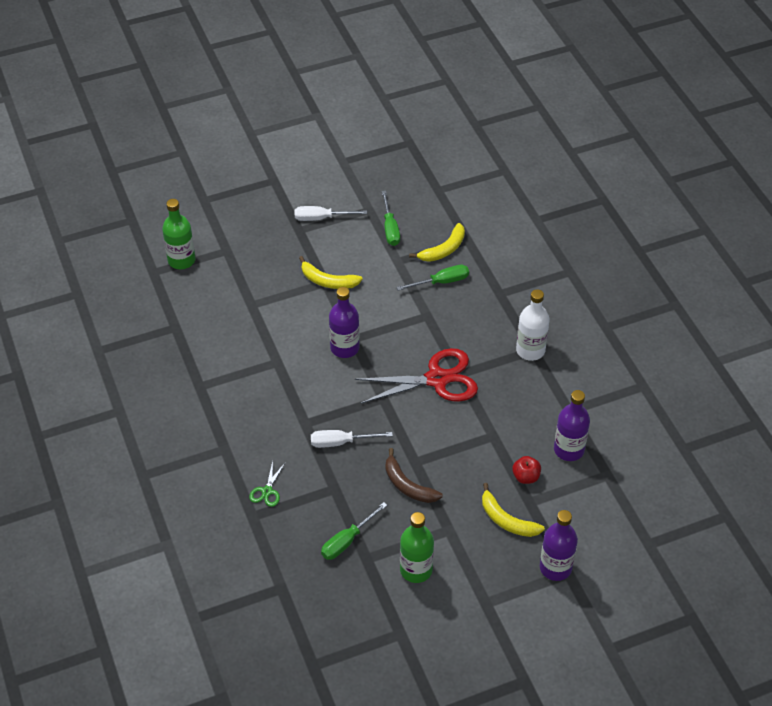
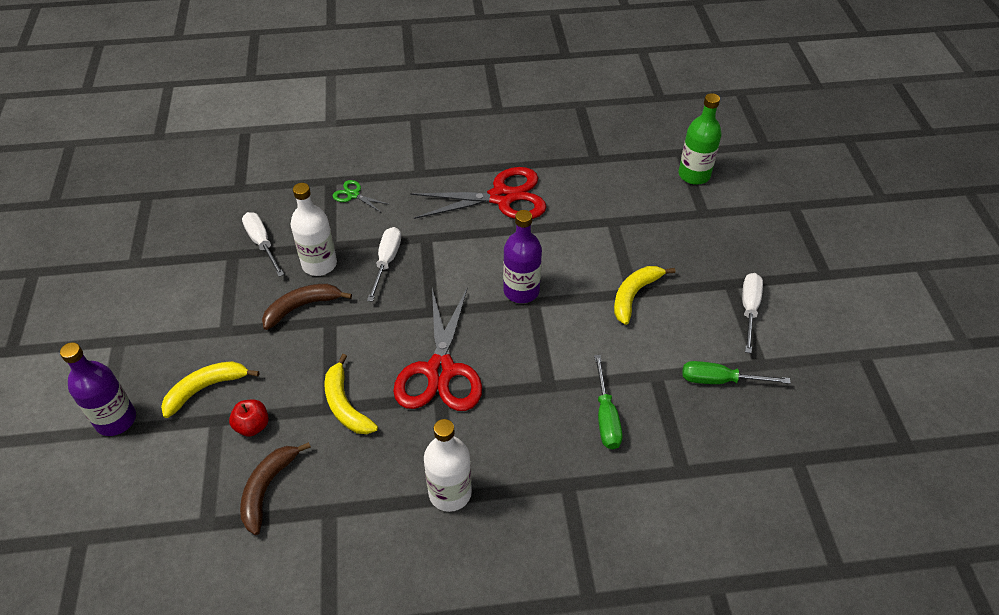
camera: 105 degrees right, 0 degrees up
green screwdriver [321,502,387,560] -> white screwdriver [242,212,284,277]
green bottle [400,512,434,583] -> none
yellow banana [409,223,465,262] -> yellow banana moved to [324,354,378,434]
purple bottle [554,390,590,461] -> brown banana [240,442,311,535]
none -> white bottle [291,183,337,276]
none -> red scissors [410,167,547,219]

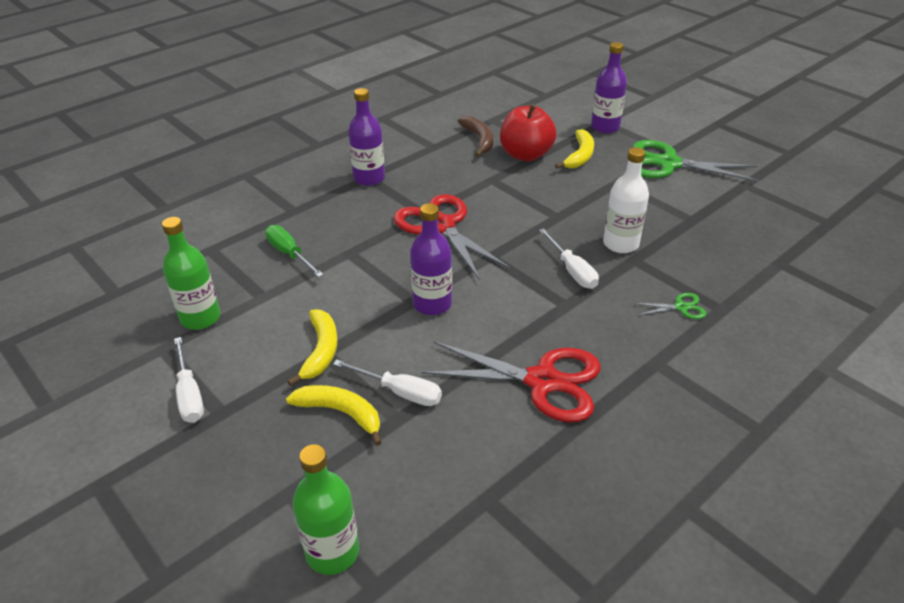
camera: 145 degrees right, 10 degrees down
red apple [229,400,269,437] -> red apple [500,104,557,161], size x1.98
white screwdriver [242,212,284,277] -> white screwdriver moved to [333,359,442,406]
brown banana [262,284,352,330] -> none
yellow banana [324,354,378,434] -> yellow banana moved to [286,385,382,446]
red scissors [410,167,547,219] -> red scissors turned 120 degrees counterclockwise [422,341,601,422]
white bottle [424,419,472,512] -> purple bottle [348,88,385,186]
green screwdriver [682,361,790,384] -> green bottle [162,217,220,330]
none -> green scissors [633,140,759,182]

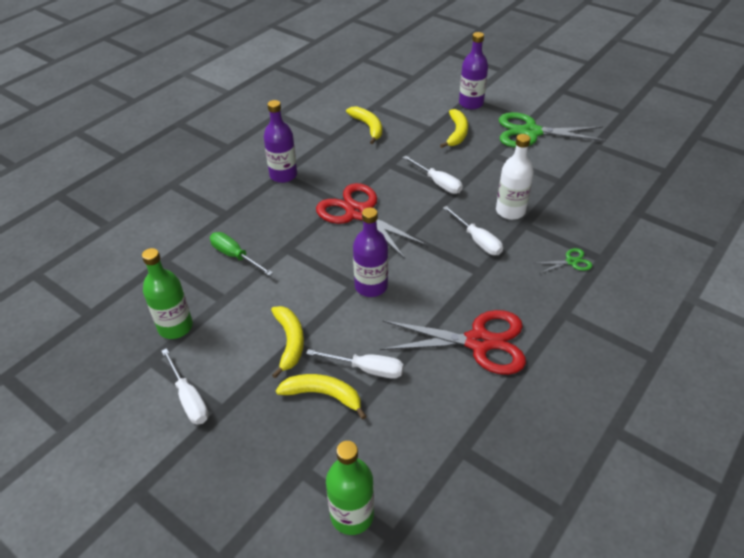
camera: 10 degrees left, 5 degrees up
brown banana [458,116,493,157] -> yellow banana [346,106,382,144]
red apple [500,104,557,161] -> none
none -> white screwdriver [403,156,463,194]

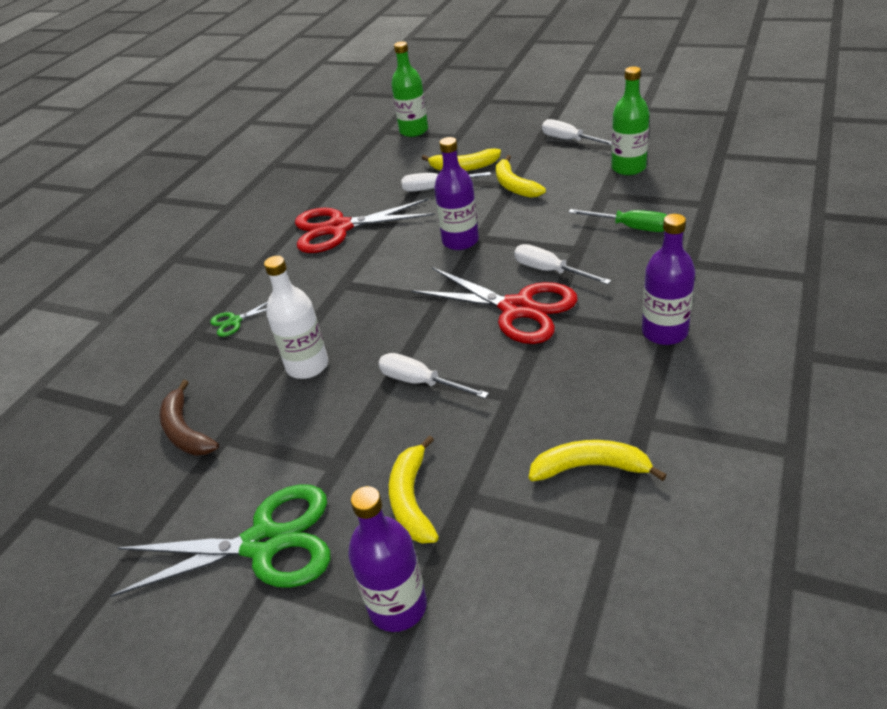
camera: 170 degrees right, 5 degrees down
yellow banana [346,106,382,144] -> yellow banana turned 135 degrees clockwise [529,440,667,481]
white screwdriver [443,206,503,255] -> white screwdriver moved to [514,244,611,285]
none -> brown banana [159,380,219,456]

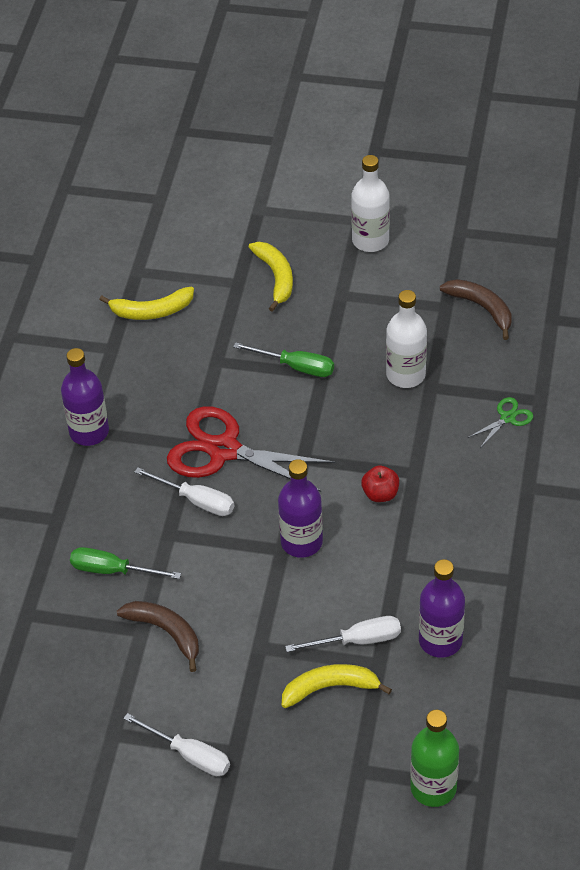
camera: 165 degrees right, 10 degrees up
green scissors [110,484,330,597] -> white bottle [351,155,390,252]
red scissors [295,198,435,253] -> none
purple bottle [348,486,427,632] -> purple bottle moved to [419,559,465,658]
white screwdriver [378,353,489,398] -> green screwdriver [233,342,334,377]
yellow banana [496,155,546,198] -> none
green bottle [611,67,649,175] -> none
none -> brown banana [117,601,199,672]
none -> red apple [361,466,399,502]

